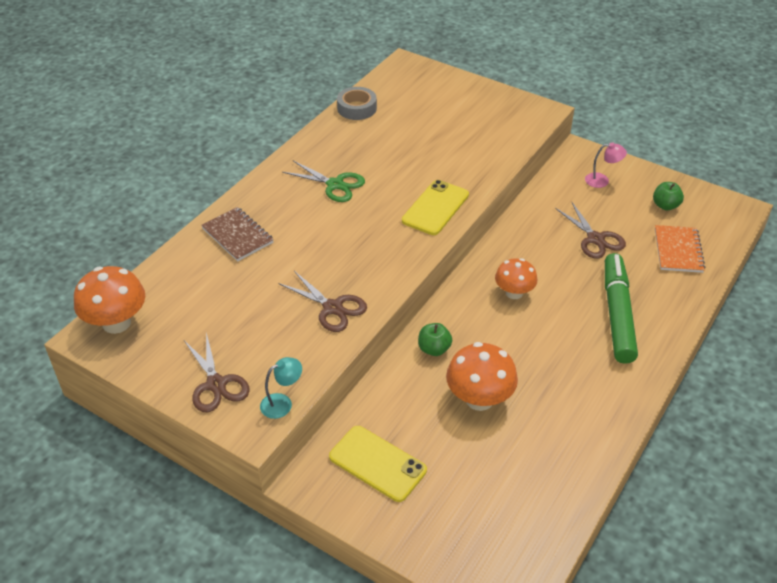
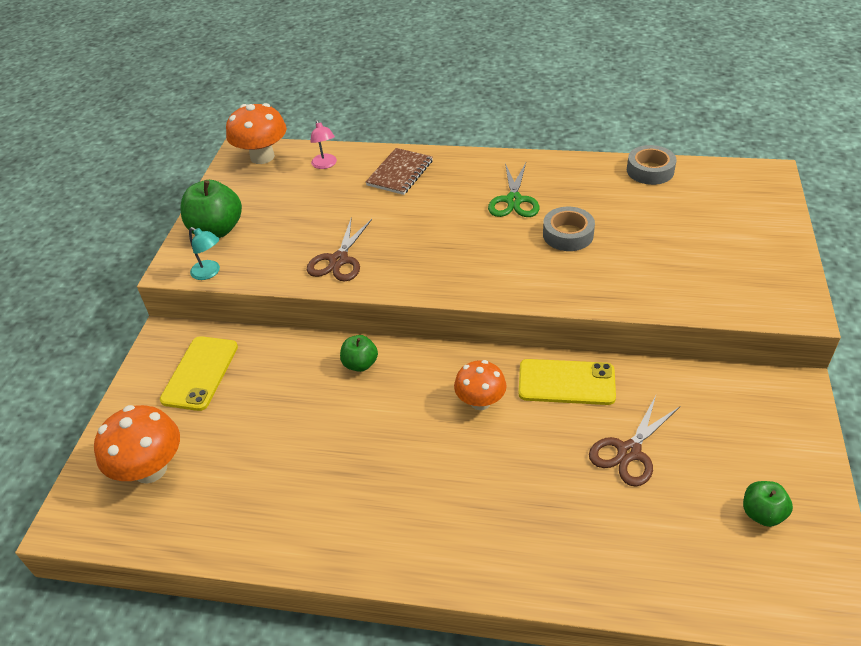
camera: 70 degrees right, 0 degrees up
brown scissors [184,333,250,412] -> green apple [180,180,242,238]
yellow phone [402,180,469,235] -> yellow phone moved to [519,359,616,405]
orange mushroom [446,342,518,411] -> orange mushroom moved to [94,405,180,483]
pink lamp [585,142,627,188] -> pink lamp moved to [310,120,337,169]
green marker [605,253,638,364] -> none
orange notebook [655,225,706,273] -> none
none -> grey tape [543,207,595,251]

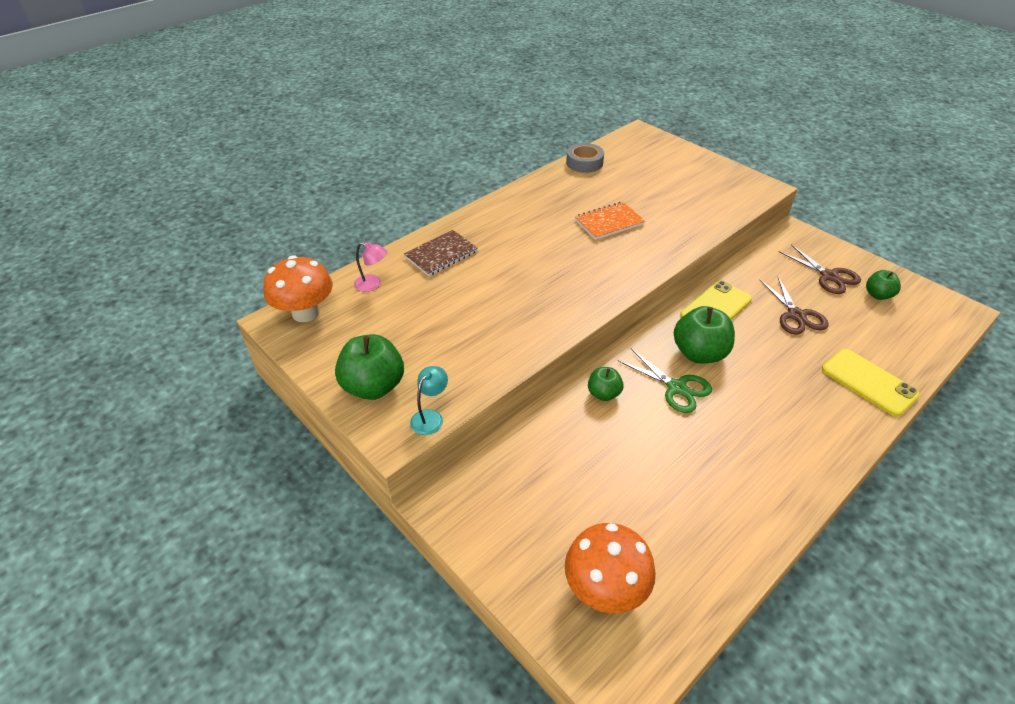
camera: 55 degrees left, 0 degrees up
yellow phone [160,336,238,411] -> yellow phone moved to [822,349,920,416]
turquoise lamp [189,227,220,280] -> turquoise lamp turned 45 degrees counterclockwise [410,366,448,435]
brown scissors [307,217,372,282] -> brown scissors moved to [779,244,861,294]
brown notebook [366,148,433,195] -> brown notebook turned 75 degrees clockwise [404,230,478,276]
orange mushroom [454,360,507,410] -> green apple [674,306,735,364]
green scissors [488,163,540,217] -> green scissors moved to [618,349,712,413]
grey tape [543,207,595,251] -> orange notebook [575,202,645,240]

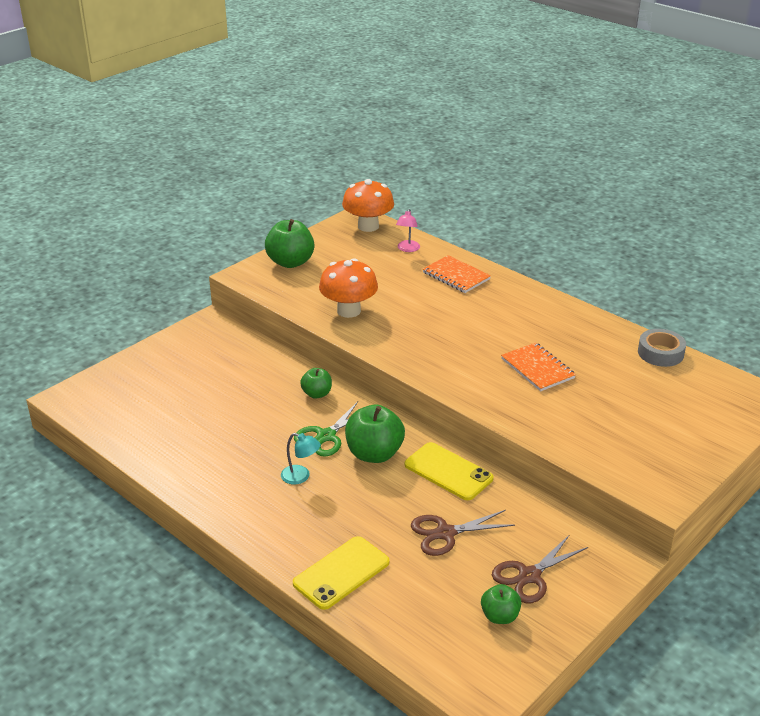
camera: 85 degrees right, 10 degrees down
brown notebook [404,230,478,276] -> orange notebook [423,255,491,293]
turquoise lamp [410,366,448,435] -> turquoise lamp moved to [281,433,321,485]
orange mushroom [565,523,656,613] -> orange mushroom moved to [319,258,378,318]

